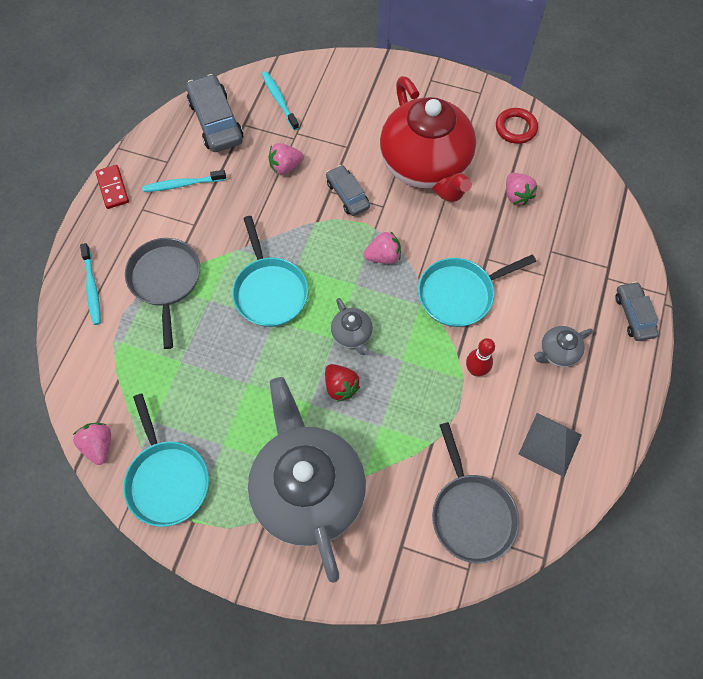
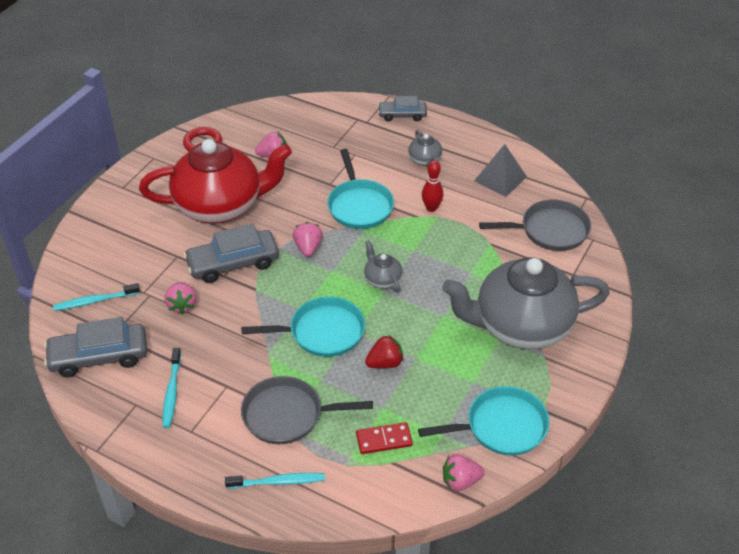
camera: 80 degrees left, 20 degrees down
red domino [96,165,129,209] -> red domino moved to [356,422,413,454]
red strawberry [325,364,361,402] -> red strawberry moved to [365,335,404,369]
grey car [326,165,370,216] -> grey car [183,224,279,283], size x1.62
grey teapot [331,298,373,355] -> grey teapot turned 105 degrees counterclockwise [364,240,402,292]

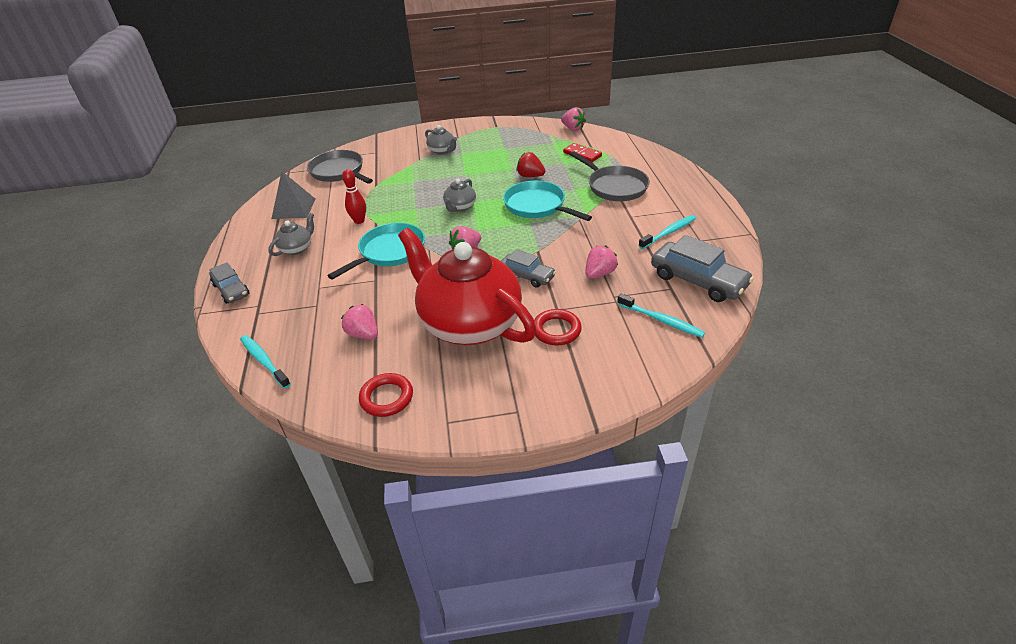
camera: 125 degrees left, 5 degrees down
grey car [183,224,279,283] -> grey car [501,249,556,288], size x0.62
turquoise toothbrush [225,473,325,489] -> turquoise toothbrush moved to [240,335,291,389]
turquoise pan [418,386,550,455] -> none
grey teapot [442,257,610,349] -> grey teapot [425,125,457,155], size x0.40
none -> red ring [534,309,582,346]

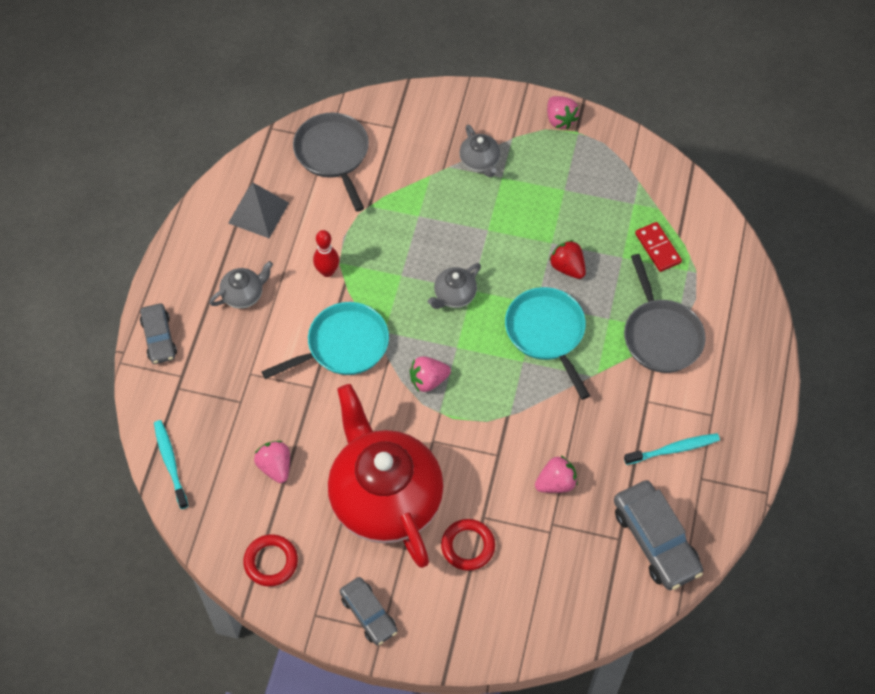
camera: 20 degrees right, 20 degrees up
grey car [501,249,556,288] -> grey car moved to [340,577,397,646]
pink strawberry [561,107,586,131] -> pink strawberry moved to [547,96,579,129]
turquoise toothbrush [617,294,705,338] -> none

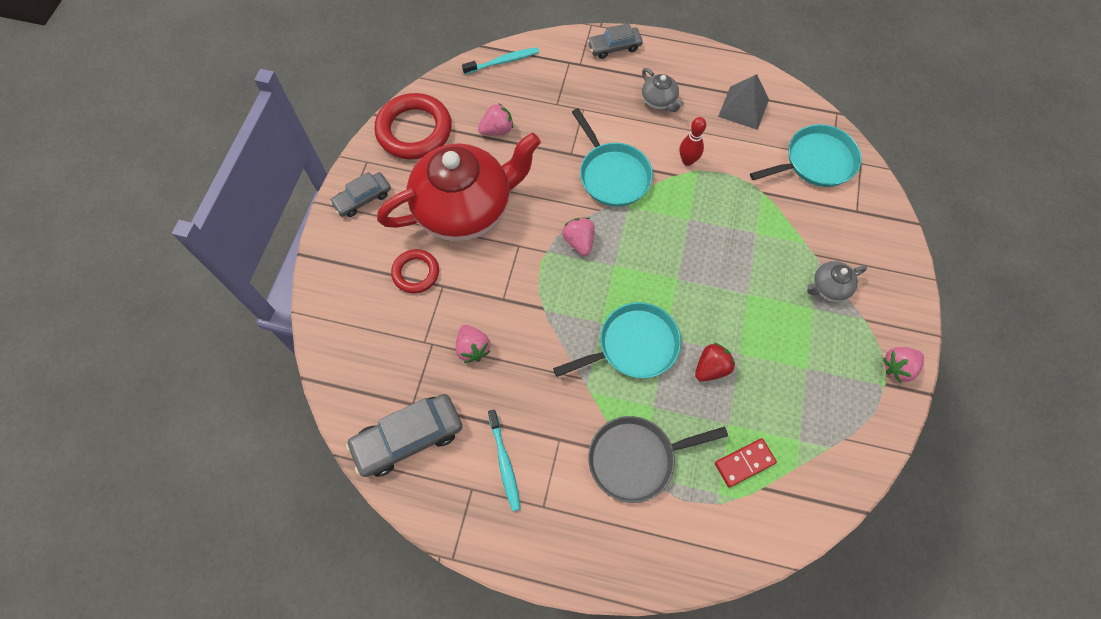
camera: 90 degrees right, 5 degrees up
red ring [243,534,298,587] -> red ring [374,93,451,159], size x1.75
grey pan [293,112,369,212] -> turquoise pan [750,124,862,187]
grey teapot [427,263,481,309] -> none

